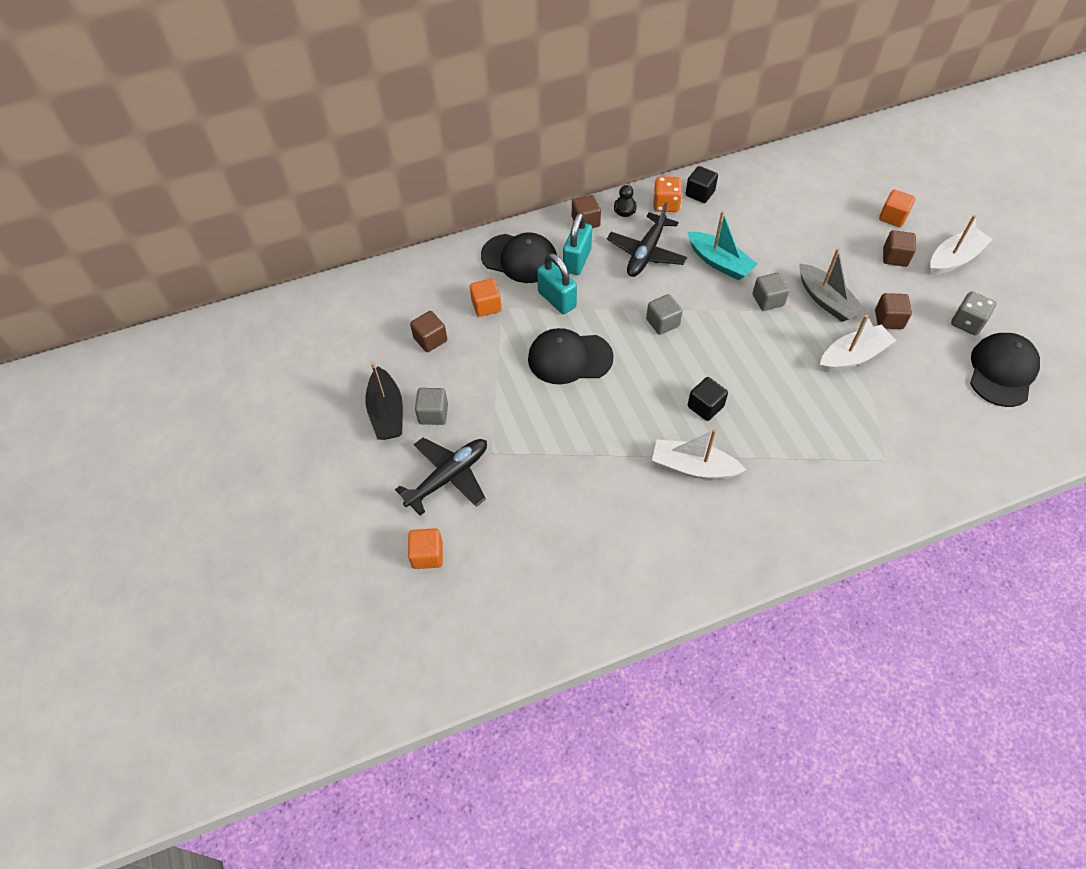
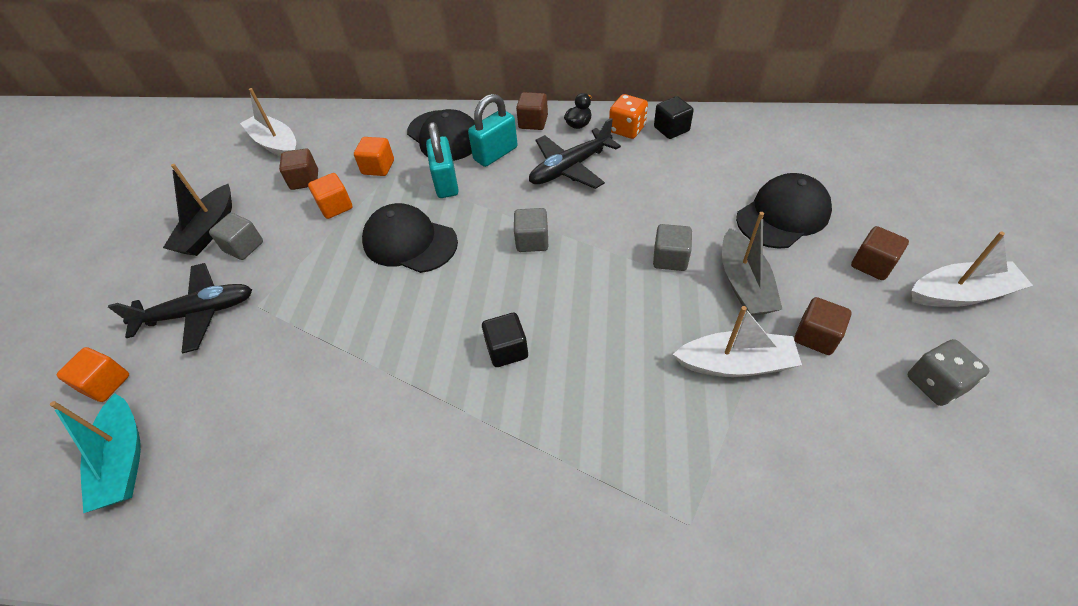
camera: 30 degrees right, 5 degrees down
white boat [652,429,746,480] -> white boat moved to [240,88,296,157]
turquoise boat [688,211,758,280] -> turquoise boat moved to [50,393,141,513]
orange cube [879,189,915,227] -> orange cube moved to [308,173,352,219]
black cap [970,333,1040,407] -> black cap moved to [736,173,832,249]

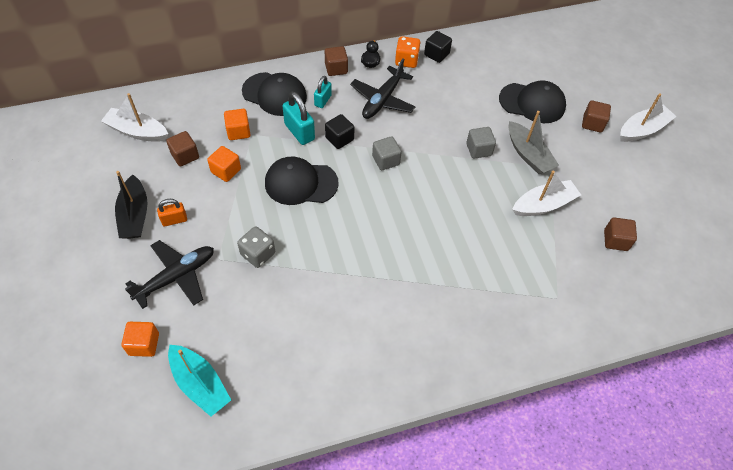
camera: 30 degrees left, 5 degrees up
grey cube [209,213,263,260] -> orange padlock [157,199,187,226]
turquoise padlock [468,94,518,167] -> turquoise padlock [314,76,332,108], size x0.62
black cube [482,313,528,367] -> black cube moved to [325,114,355,149]
black cap [736,173,832,249] -> black cap turned 75 degrees clockwise [499,80,566,123]
brown cube [794,297,851,355] -> brown cube moved to [604,217,637,251]
grey dice [908,339,990,406] -> grey dice moved to [237,226,275,268]

